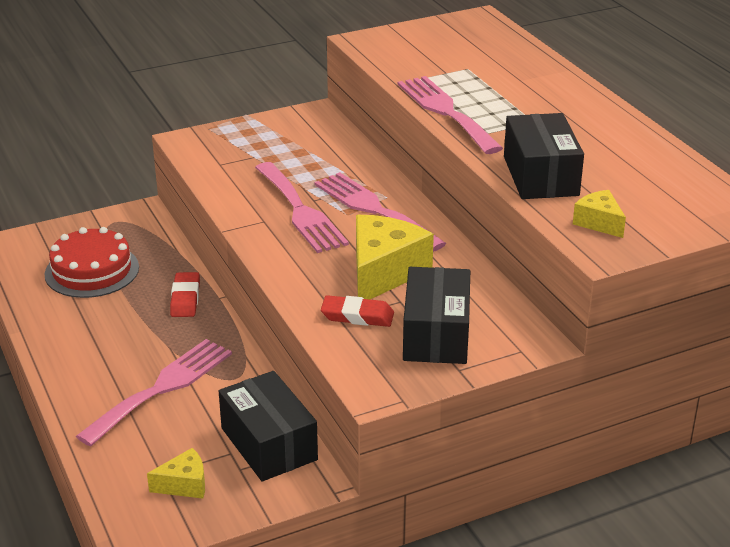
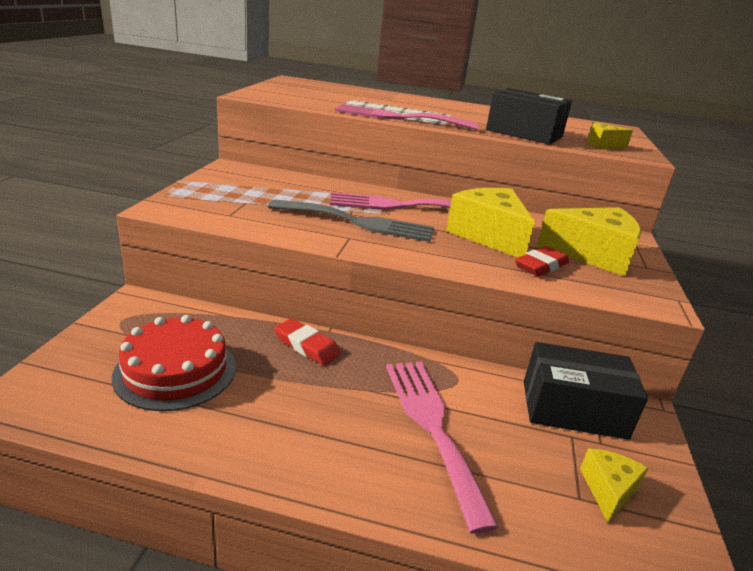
camera: 55 degrees left, 5 degrees down
pink fork [255,162,349,253] -> grey fork [268,199,434,242]
black box [403,267,470,364] -> yellow cheese [537,207,641,276]

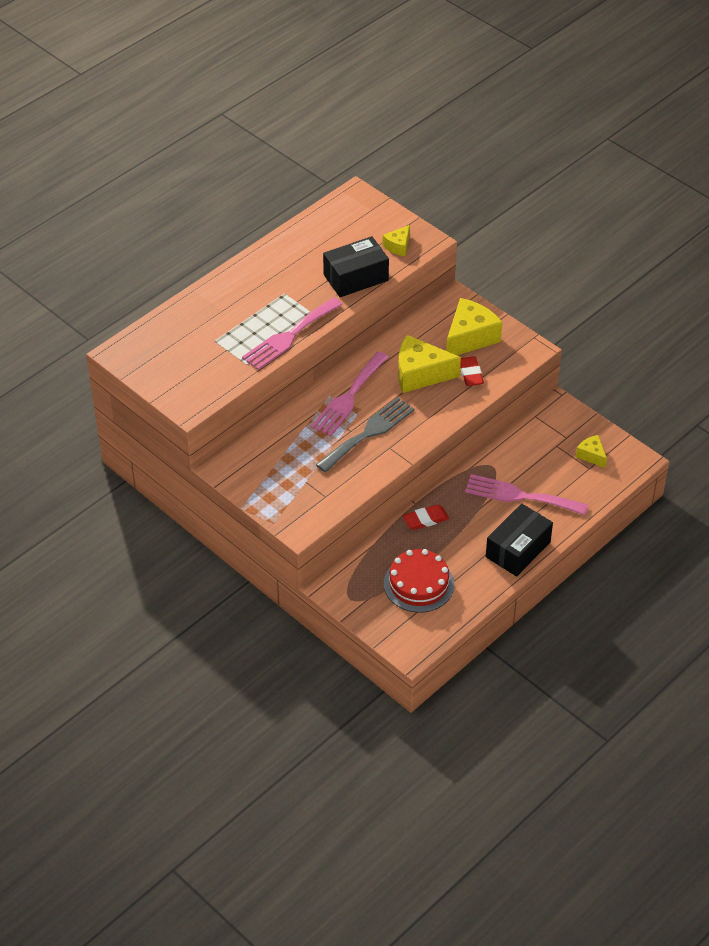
camera: 55 degrees left, 20 degrees up
black box [524,342,648,440] -> black box moved to [486,503,553,577]

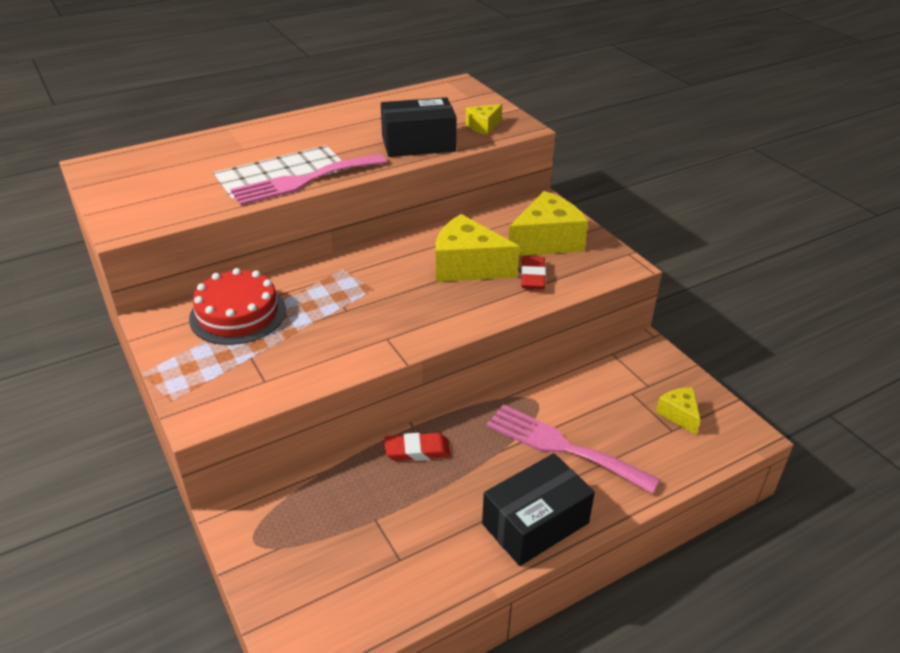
camera: 15 degrees right, 10 degrees down
pink fork [311,352,389,436] -> none
grey fork [316,397,415,472] -> none
red cake [384,549,454,613] -> red cake moved to [189,268,286,345]

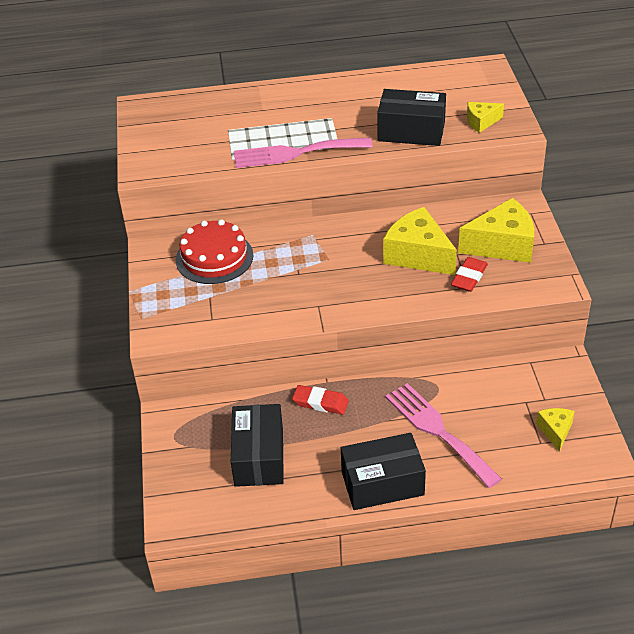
camera: 25 degrees right, 5 degrees up
none -> black box [231,404,284,487]

